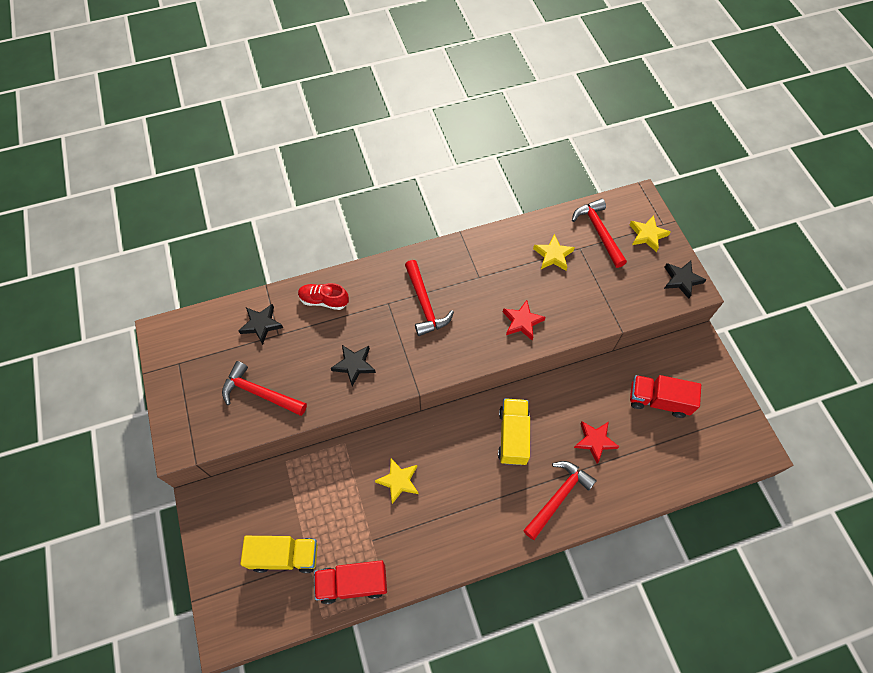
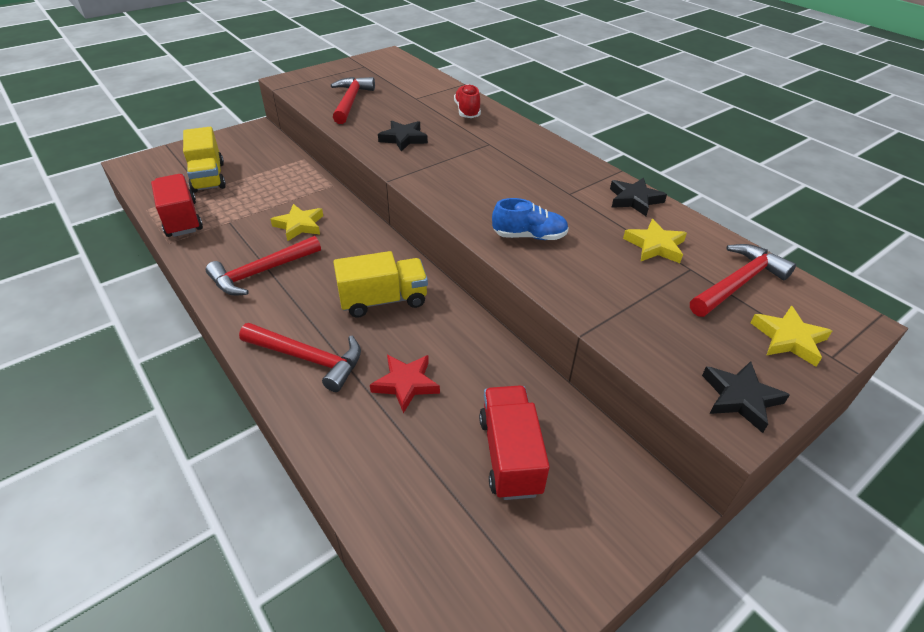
camera: 70 degrees right, 20 degrees down
black star [238,304,283,345] -> black star moved to [610,178,667,216]
red hammer [405,260,454,336] -> red hammer moved to [206,236,321,296]
red star [503,300,546,341] -> blue shoe [492,198,569,240]

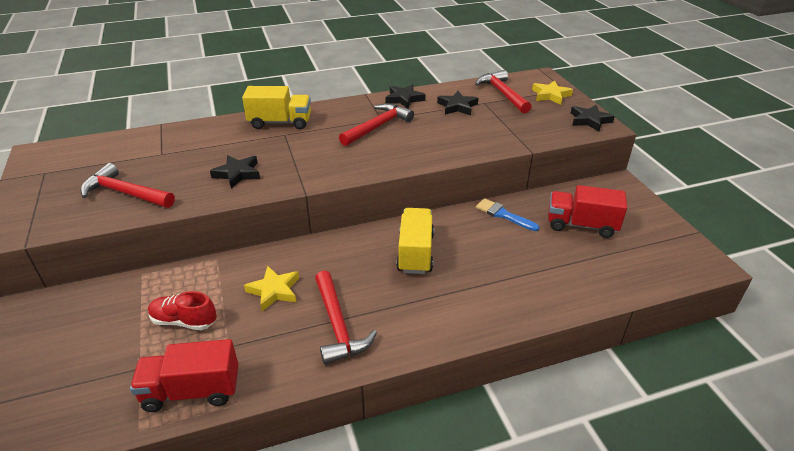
camera: 70 degrees left, 5 degrees down
yellow truck [183,127,226,193] -> yellow truck moved to [242,86,311,129]
red hammer [239,323,361,392] -> red hammer moved to [339,103,414,146]
red star [370,355,440,413] -> none
red shoe [454,84,481,118] -> red shoe moved to [148,291,217,330]
blue shoe [492,198,569,240] -> none
yellow star [623,219,687,263] -> black star [437,91,478,115]
none -> blue brush [476,198,540,231]

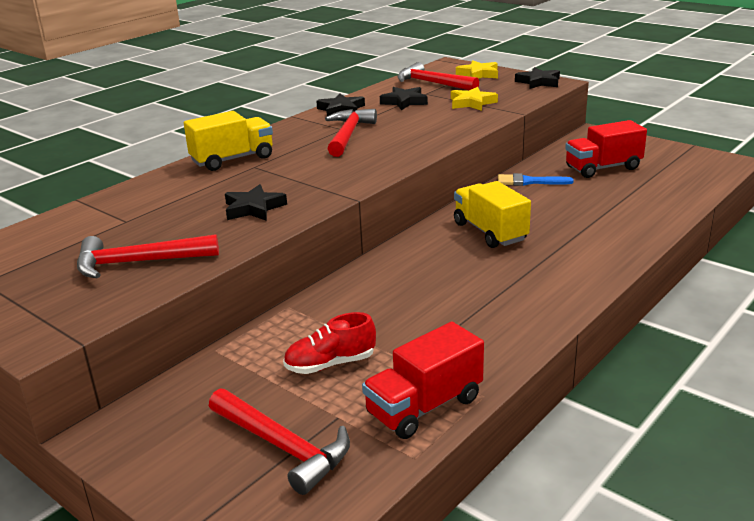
camera: 30 degrees left, 10 degrees down
yellow star [244,266,299,311] -> yellow star moved to [451,87,498,111]
red hammer [315,270,377,365] -> red hammer moved to [209,388,350,495]

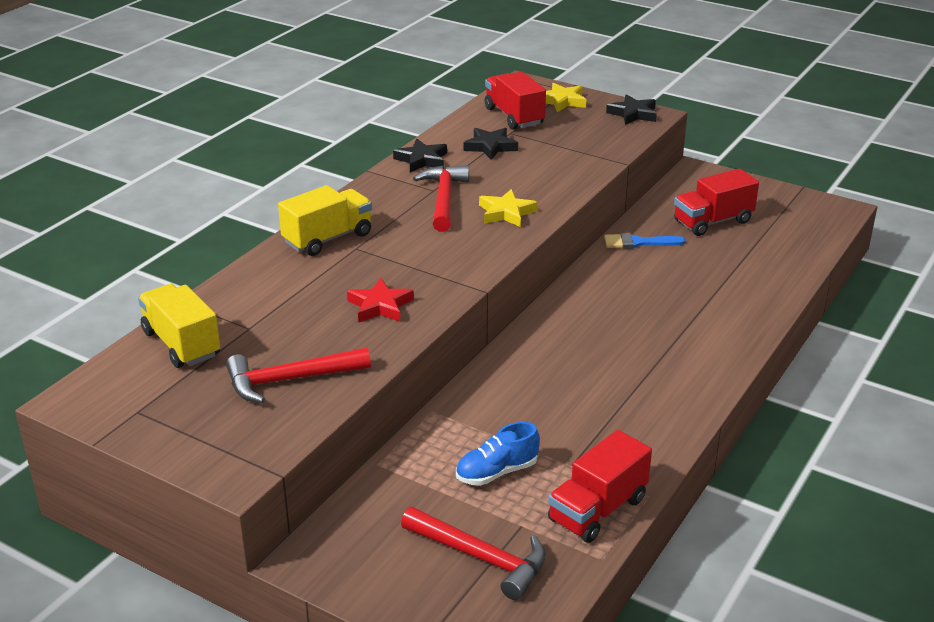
camera: 10 degrees left, 5 degrees up
black star [225,184,287,221] -> red star [347,278,414,323]
red shoe [283,312,376,374] -> blue shoe [456,422,540,486]
red hammer [397,62,479,90] -> red truck [485,72,546,130]
yellow star [451,87,498,111] -> yellow star moved to [479,189,538,227]
yellow truck [454,181,531,248] -> yellow truck moved to [138,284,220,368]

